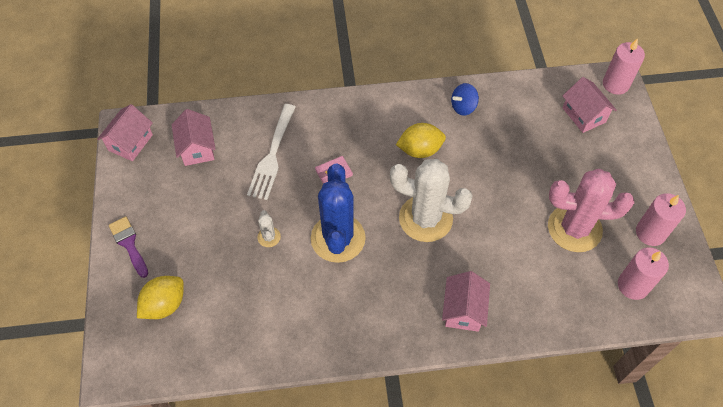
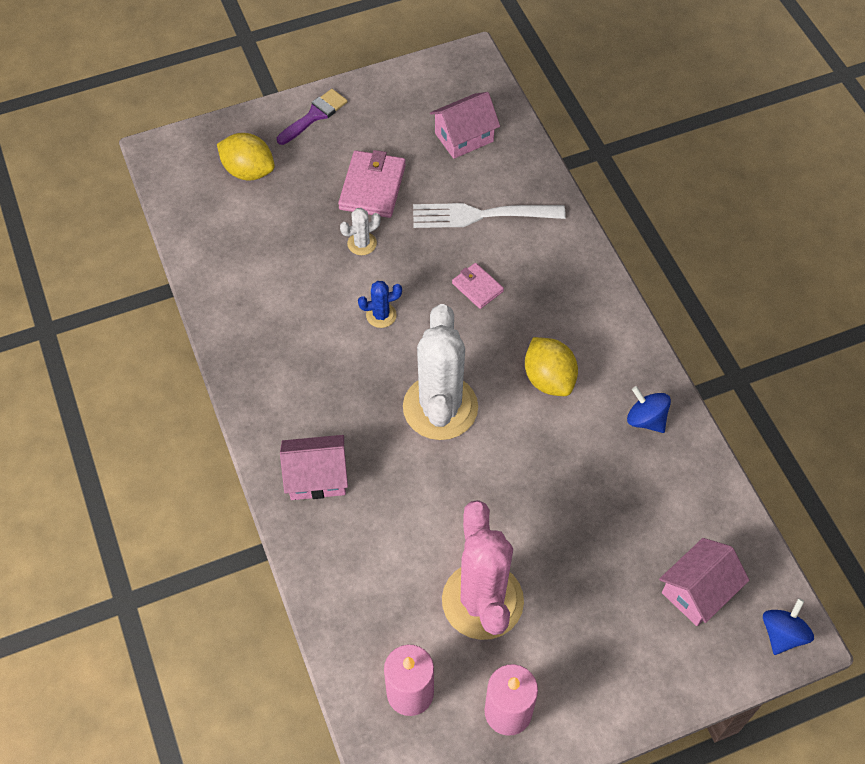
camera: 75 degrees right, 0 degrees up
pink house [97,104,153,161] -> none
blue cactus [311,164,366,263] -> blue cactus [358,281,402,328], size x0.42
pink candle [603,38,645,95] -> blue spinning top [763,598,814,655]
none -> pink wallet [338,150,406,218]

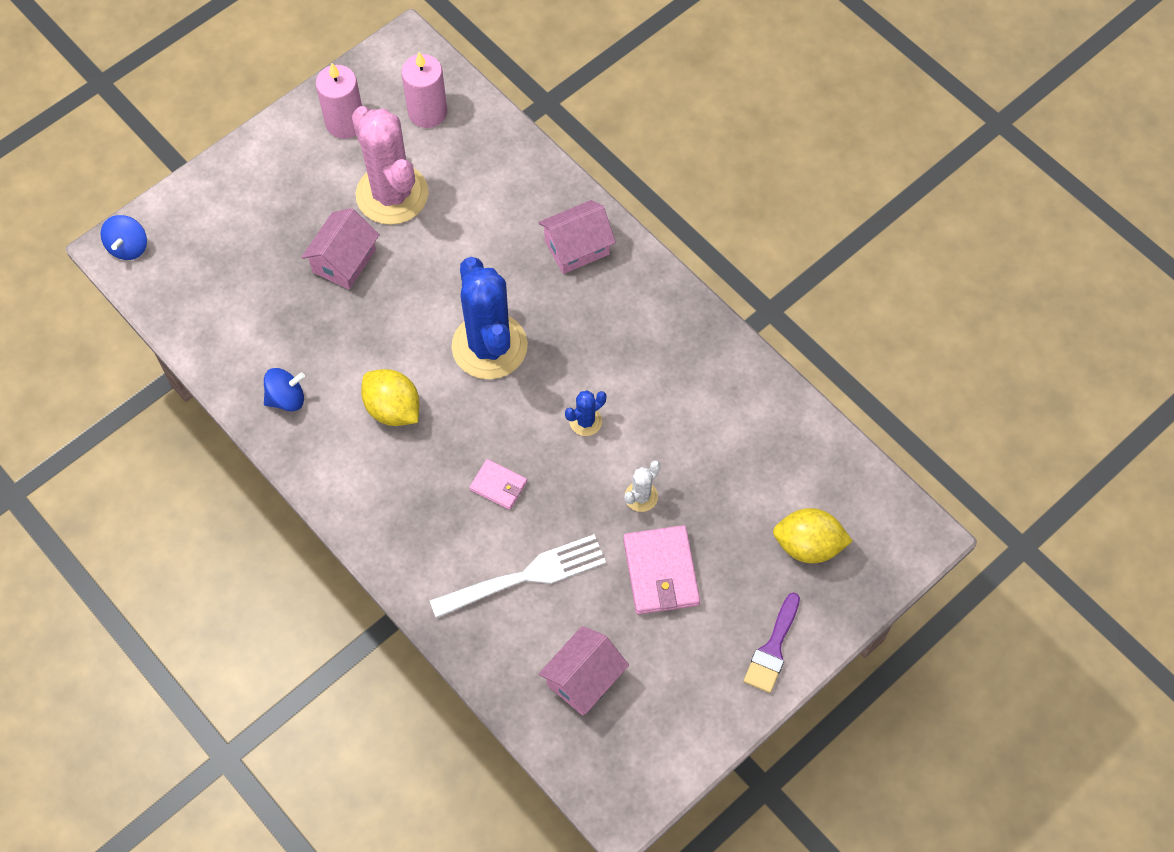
camera: 160 degrees right, 5 degrees up
white cactus [403,304,478,440] -> blue cactus [451,257,528,379]
blue spinning top [627,386,671,433] -> blue spinning top turned 45 degrees counterclockwise [264,368,305,411]
pink house [659,538,749,626] -> pink house moved to [301,208,380,290]

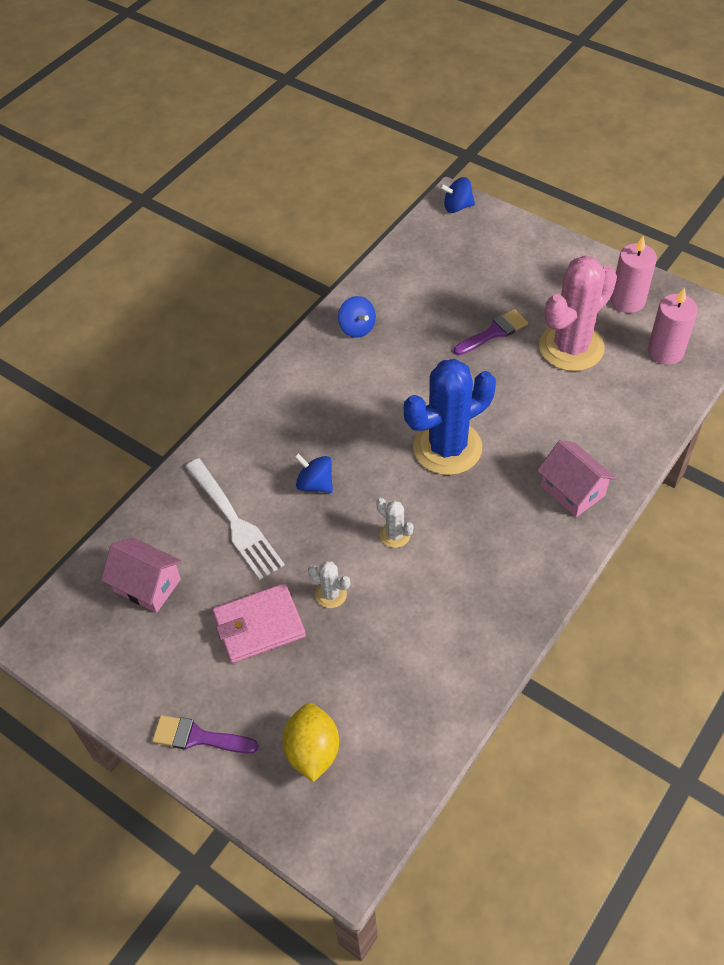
camera: 80 degrees right, 10 degrees down
pink house [301,208,380,290] -> purple brush [454,309,528,355]
yellow lemon [361,369,419,426] -> none
pink wallet [469,459,527,510] -> blue spinning top [294,453,333,493]
blue cactus [565,390,606,436] -> white cactus [376,498,414,548]

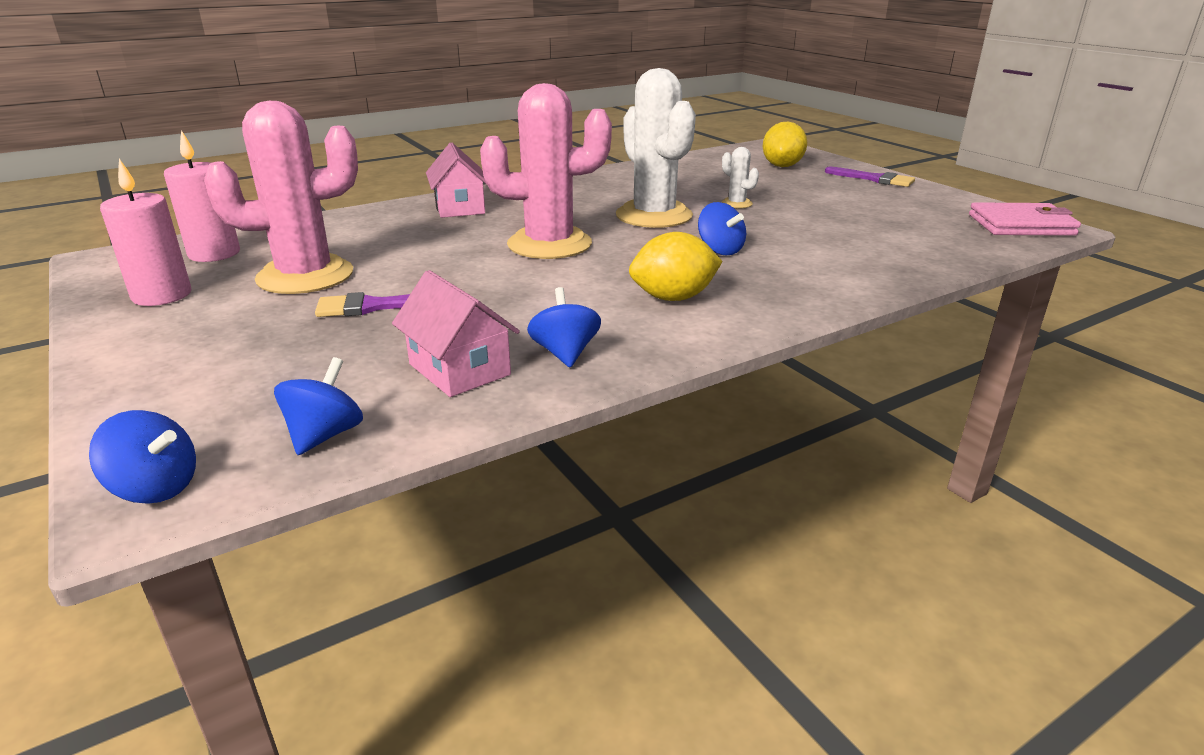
camera: 160 degrees left, 25 degrees down
pink house [101,538,182,613] -> pink house moved to [392,270,520,397]
white fork [185,458,285,580] -> none
pink wallet [212,583,306,663] -> pink wallet moved to [969,202,1081,236]
white cactus [376,498,414,548] -> white cactus [616,68,696,228], size x2.37
blue cactus [404,359,496,475] -> pink cactus [480,83,612,259]
none -> blue spinning top [274,357,363,455]
none -> yellow lemon [629,232,723,301]

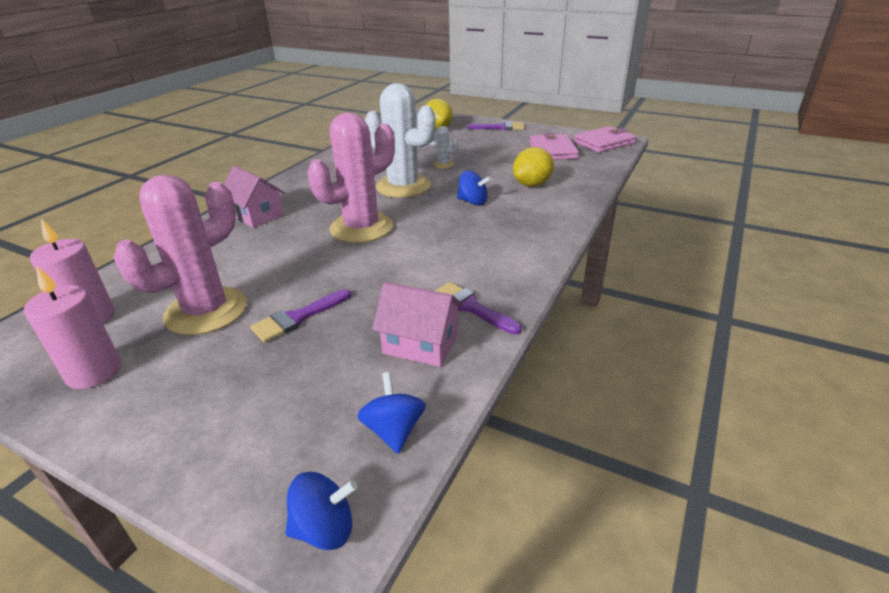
camera: 30 degrees left, 5 degrees up
blue spinning top [527,287,601,367] -> purple brush [435,282,522,335]
yellow lemon [629,232,723,301] -> yellow lemon moved to [513,147,554,187]
none -> pink wallet [530,133,579,160]

